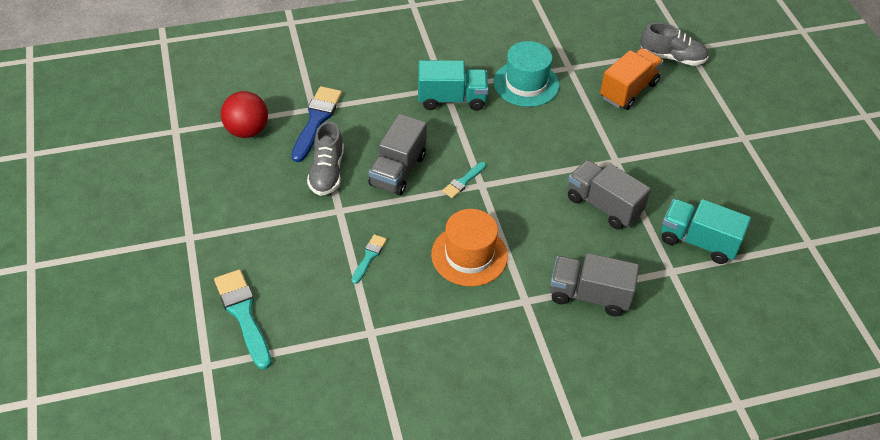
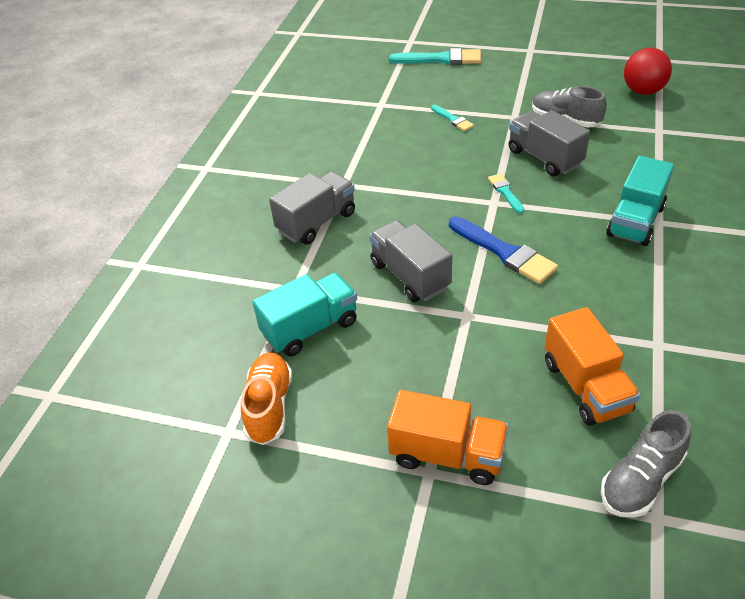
camera: 125 degrees right, 5 degrees down
blue brush [291,86,342,162] -> blue brush moved to [449,216,558,284]
orange hat [431,209,508,286] -> none
turquoise hat [494,41,559,107] -> none
grey truck [568,160,651,230] -> grey truck turned 105 degrees counterclockwise [369,220,452,302]
none -> orange shoe [241,352,292,445]
none -> orange truck [387,390,509,485]

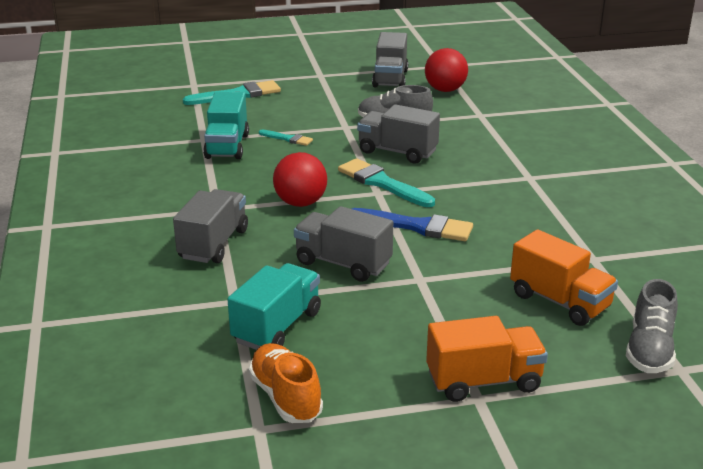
camera: 30 degrees left, 15 degrees down
turquoise brush [488,174,524,214] -> turquoise brush [338,158,435,207], size x1.84
turquoise truck [606,156,674,246] -> turquoise truck moved to [203,92,249,159]
none -> red ball [273,152,327,207]
none -> grey truck [372,32,408,88]

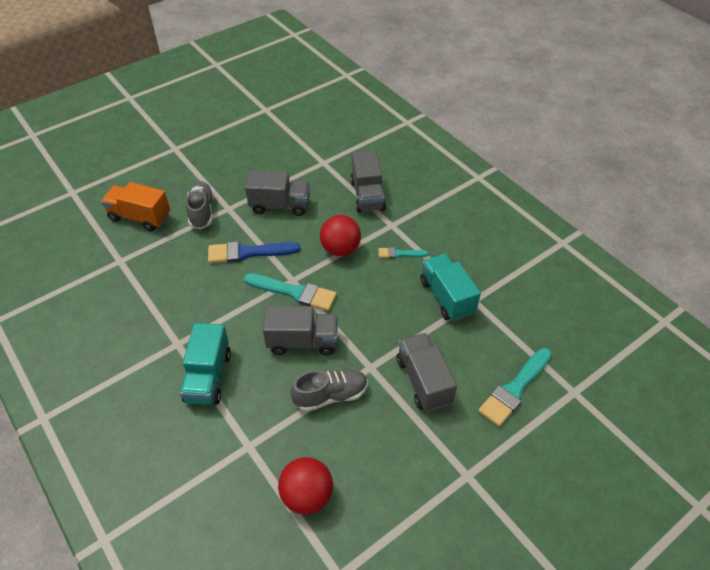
camera: 155 degrees right, 20 degrees up
turquoise truck [227,263,321,350] -> turquoise truck moved to [180,323,231,405]
orange shoe [248,343,323,423] -> none
turquoise brush [259,130,313,146] -> turquoise brush moved to [379,247,428,258]
grey truck [372,32,408,88] -> grey truck moved to [397,333,457,412]
orange truck [426,316,548,402] -> none
grey shoe [626,279,678,373] -> grey shoe moved to [186,181,214,229]

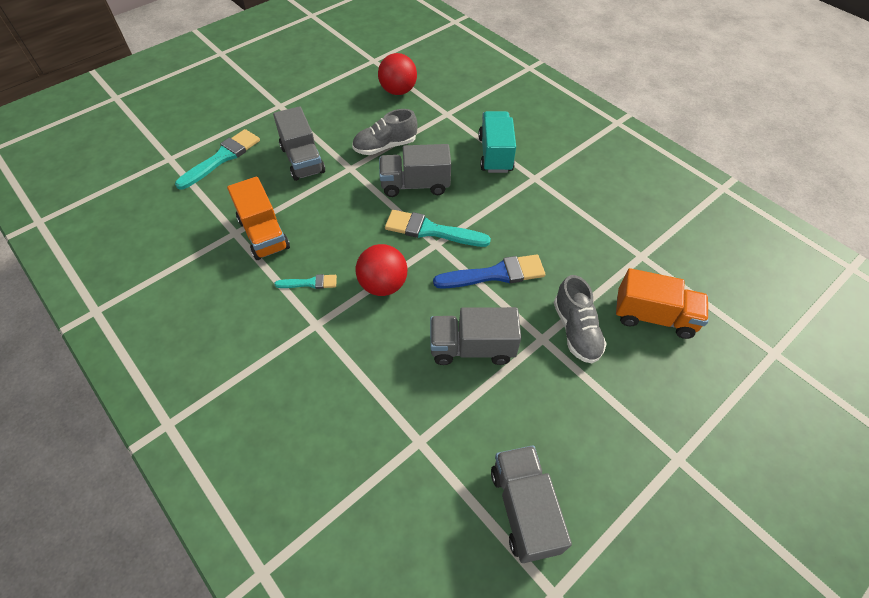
camera: 175 degrees right, 5 degrees up
grey truck [350,150,386,213] -> grey truck moved to [491,445,572,563]
turquoise truck [420,254,481,321] -> orange truck [227,177,290,260]

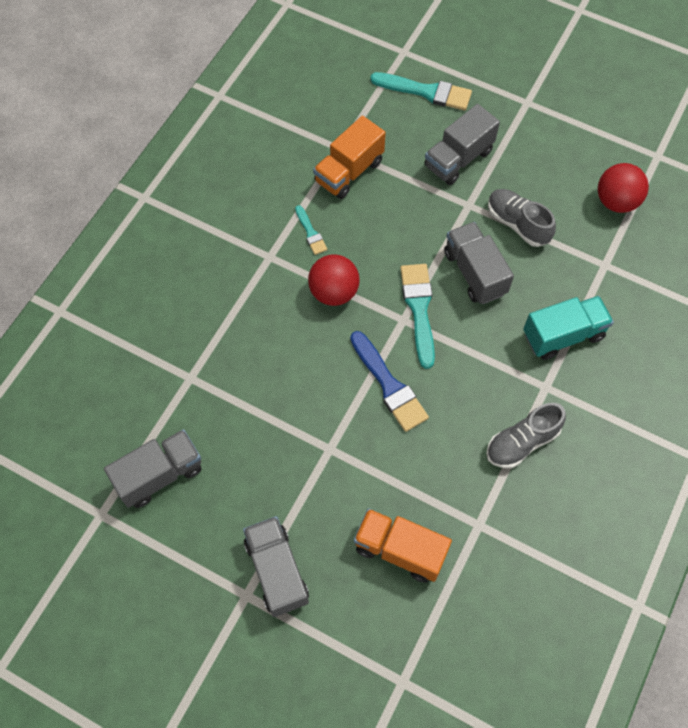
camera: 70 degrees right, 10 degrees up
grey truck [430,307,521,365] -> grey truck moved to [243,516,309,617]
grey shoe [554,275,606,363] -> grey shoe moved to [486,403,566,469]
orange truck [616,268,709,339] -> orange truck turned 120 degrees clockwise [354,508,452,583]

